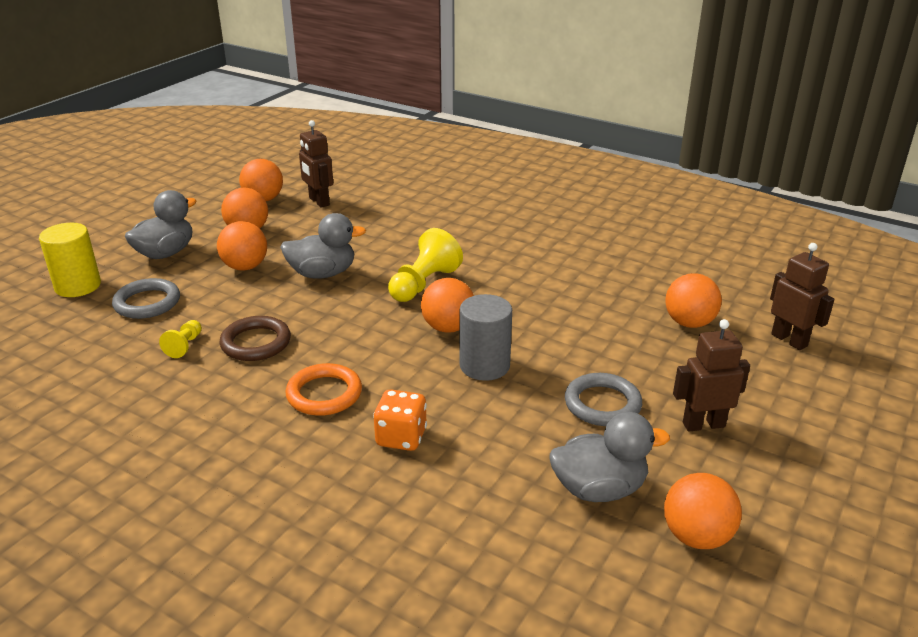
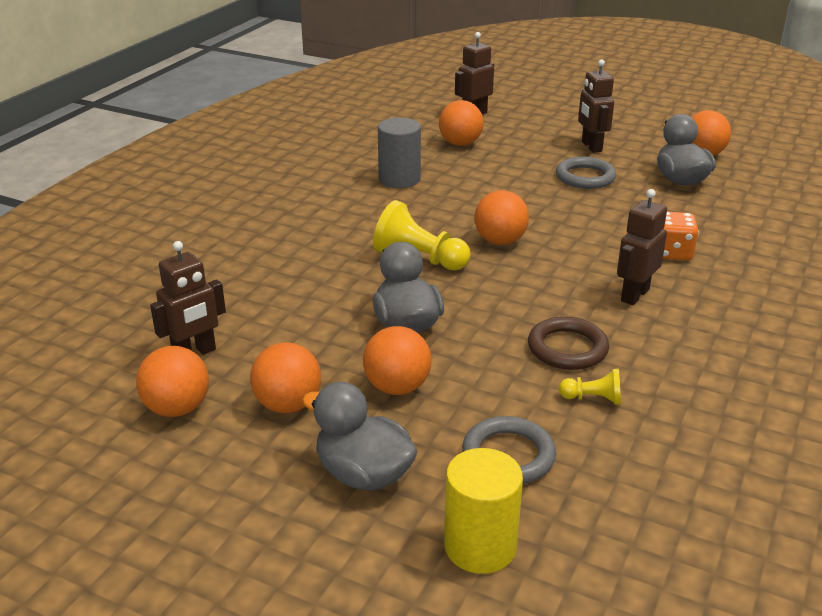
camera: 95 degrees left, 0 degrees up
orange ring [285,363,362,416] -> brown robot [617,189,667,305]
grey cylinder [460,294,512,381] -> grey cylinder moved to [378,118,421,188]

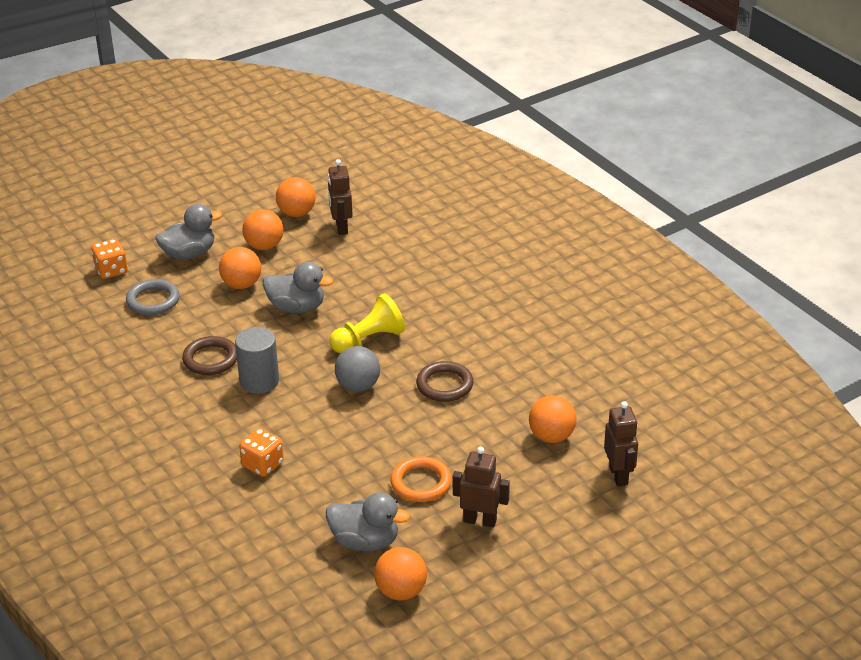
camera: 120 degrees right, 5 degrees up
grey cylinder [378,118,421,188] -> grey cylinder moved to [235,327,279,394]
yellow cylinder [444,448,523,574] -> orange dice [91,239,128,279]
orange ball [474,190,529,245] -> grey ball [335,346,380,392]
grey ring [556,157,616,189] -> orange ring [391,456,452,502]
yellow pawn [559,369,621,405] -> none
brown robot [617,189,667,305] -> none
none -> brown ring [416,361,473,402]

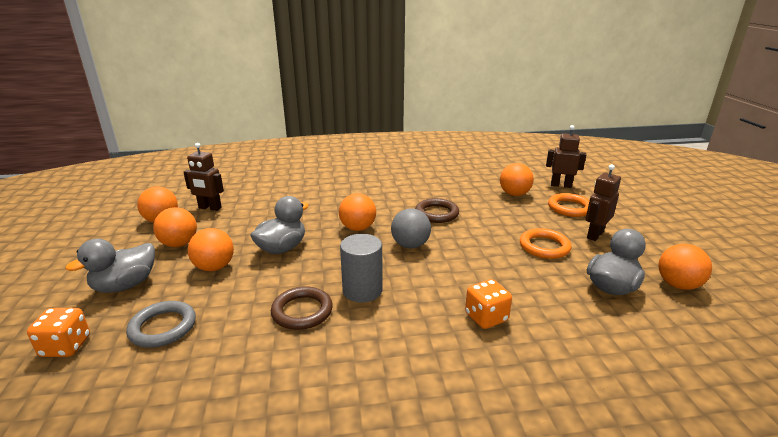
camera: 65 degrees left, 10 degrees down
grey duck [155,204,222,260] -> grey duck turned 135 degrees counterclockwise [65,239,155,293]
yellow pawn [330,293,405,353] -> orange ball [339,193,376,231]
none -> orange ring [548,193,590,217]

